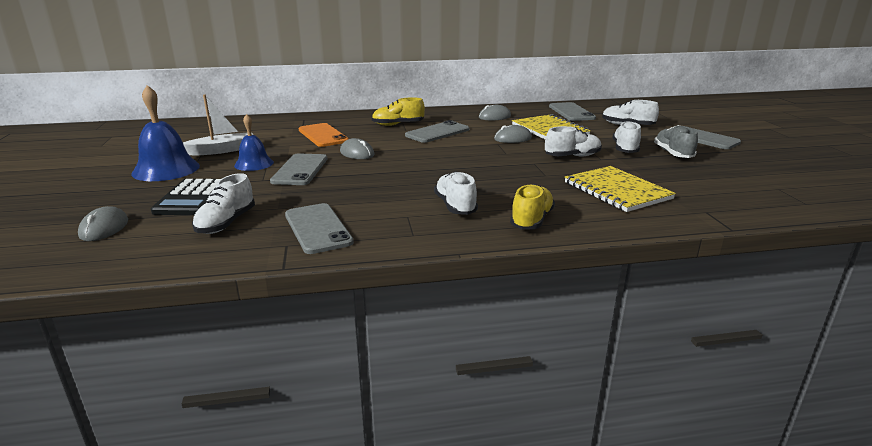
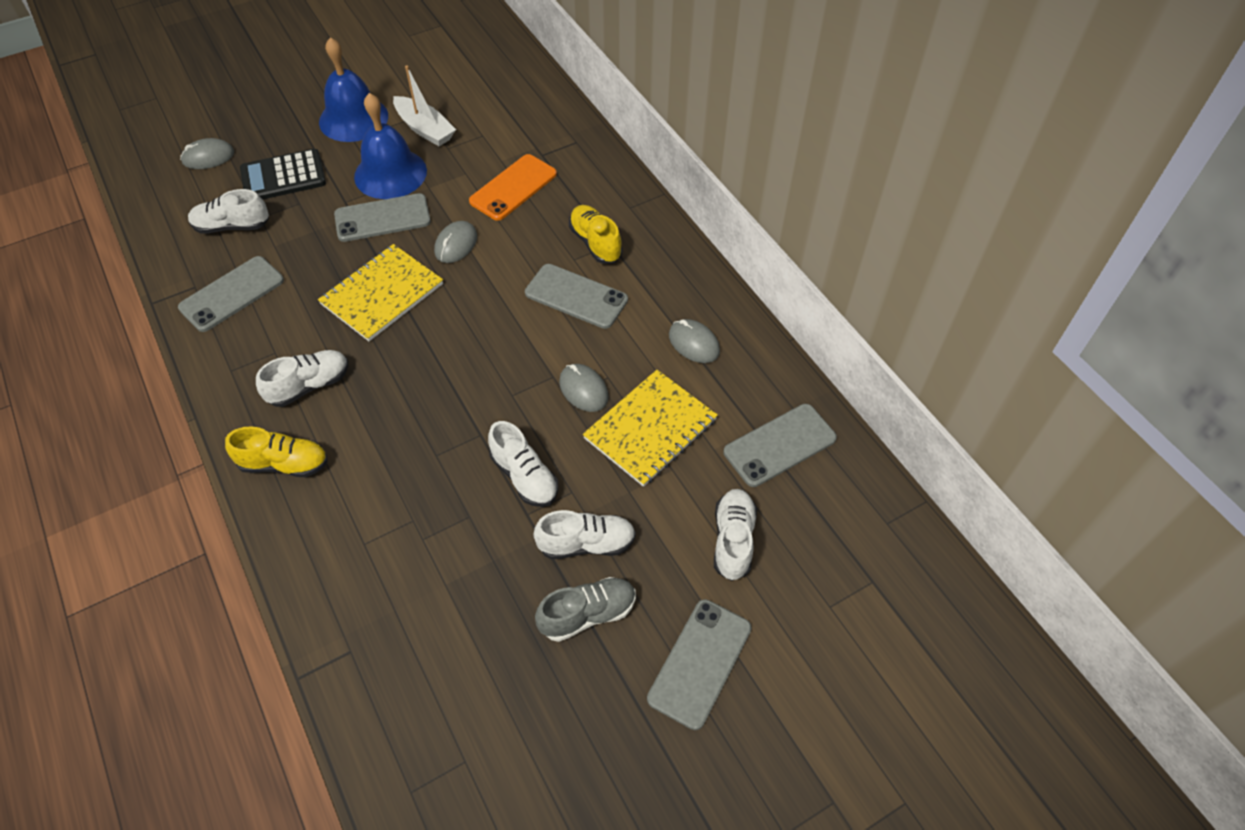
camera: 70 degrees right, 30 degrees up
blue bell [234,114,274,171] -> blue bell [354,93,427,199], size x1.61
yellow notebook [565,166,676,212] -> yellow notebook moved to [318,244,443,341]

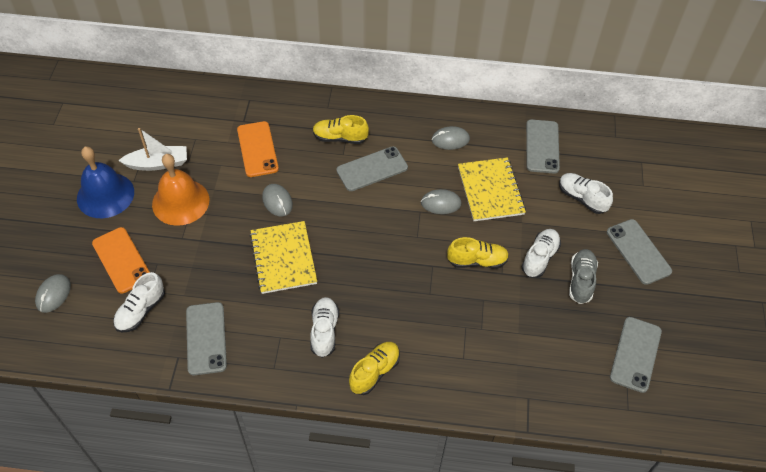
camera: 55 degrees left, 0 degrees up
black calculator [240,149,326,199] -> orange phone [92,227,150,294]
grey phone [334,193,431,242] -> grey phone moved to [610,317,662,393]
blue bell [354,93,427,199] -> orange bell [152,154,209,226]
white shoe [488,421,558,507] -> yellow shoe [447,237,509,269]

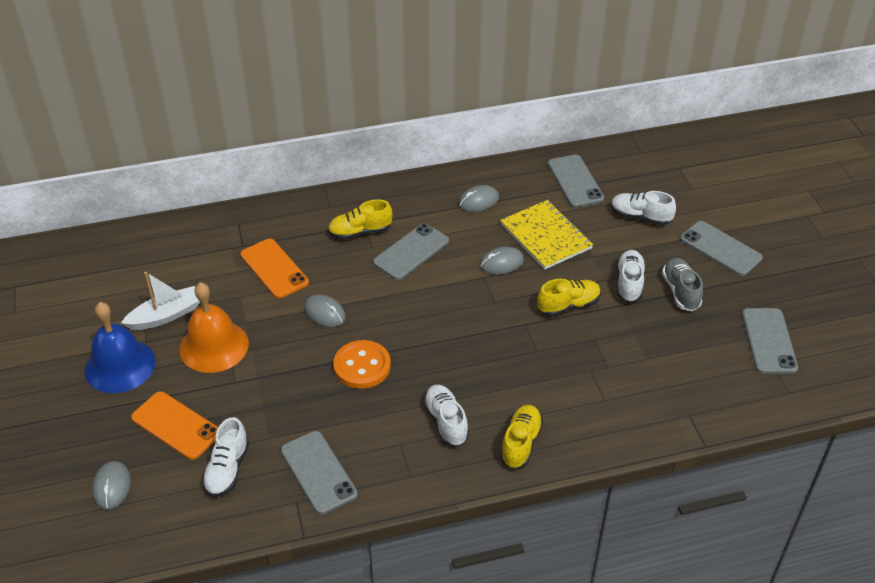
camera: 20 degrees left, 10 degrees down
yellow notebook [250,221,317,294] -> orange button [333,340,391,389]

